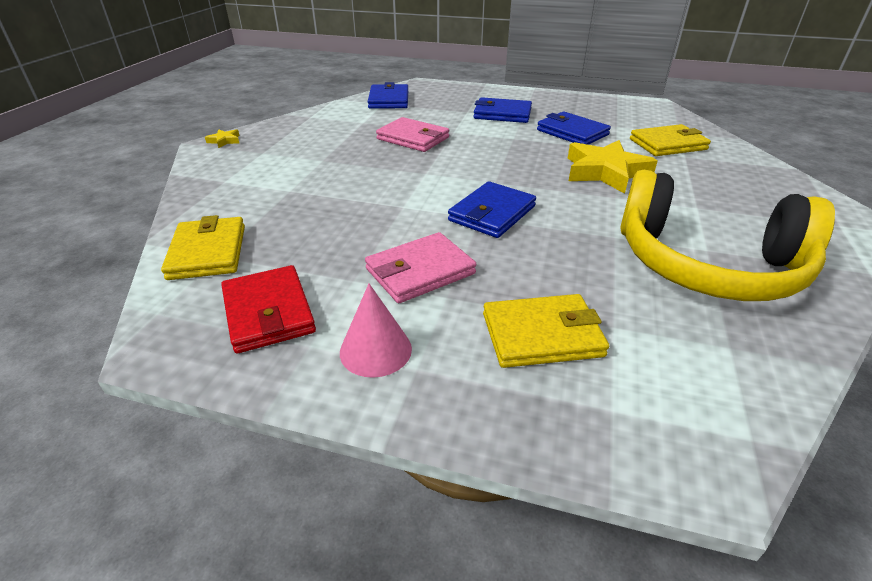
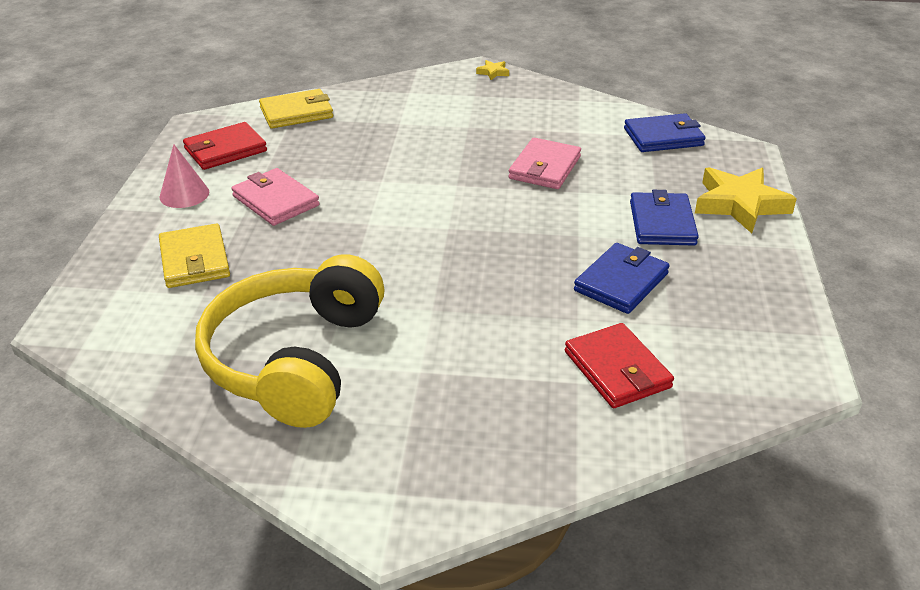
camera: 80 degrees right, 0 degrees up
blue wallet [448,181,536,238] -> none
yellow star [568,140,658,194] -> yellow star moved to [695,167,797,233]
yellow wallet [630,124,711,156] -> red wallet [565,323,674,408]

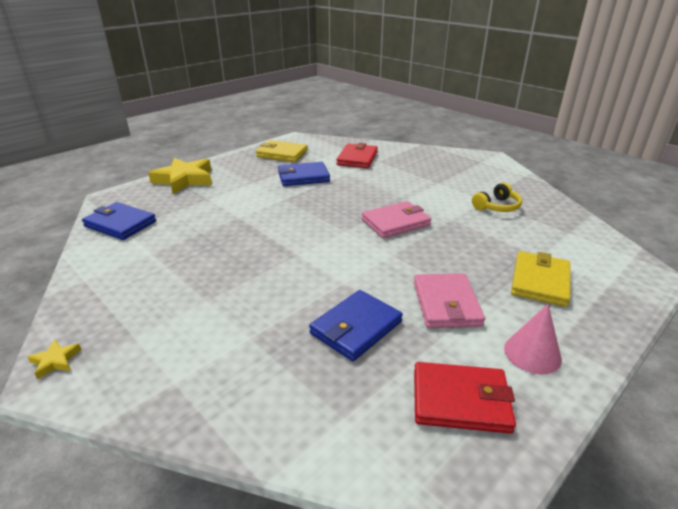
camera: 140 degrees left, 5 degrees down
yellow headphones [195,254,385,428] -> yellow headphones [472,182,522,212], size x0.41
yellow wallet [259,89,333,129] -> yellow wallet moved to [256,140,308,162]
pink wallet [508,138,581,189] -> pink wallet moved to [362,201,431,238]
blue wallet [630,190,699,246] -> blue wallet moved to [309,290,403,361]

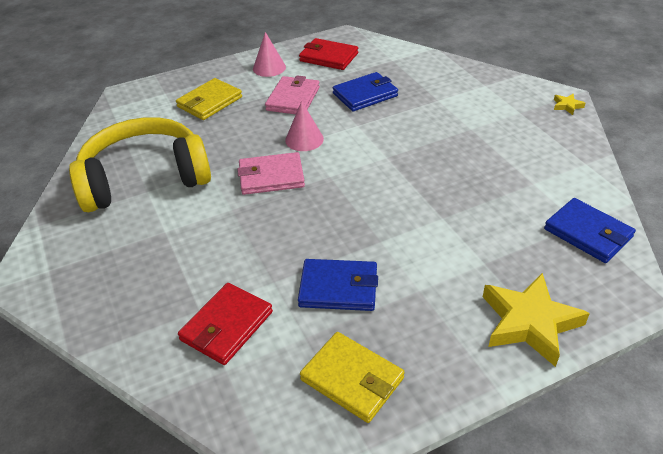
camera: 160 degrees left, 10 degrees up
yellow headphones [472,182,522,212] -> yellow headphones [69,117,211,212], size x2.42
none -> pink cone [285,101,324,151]

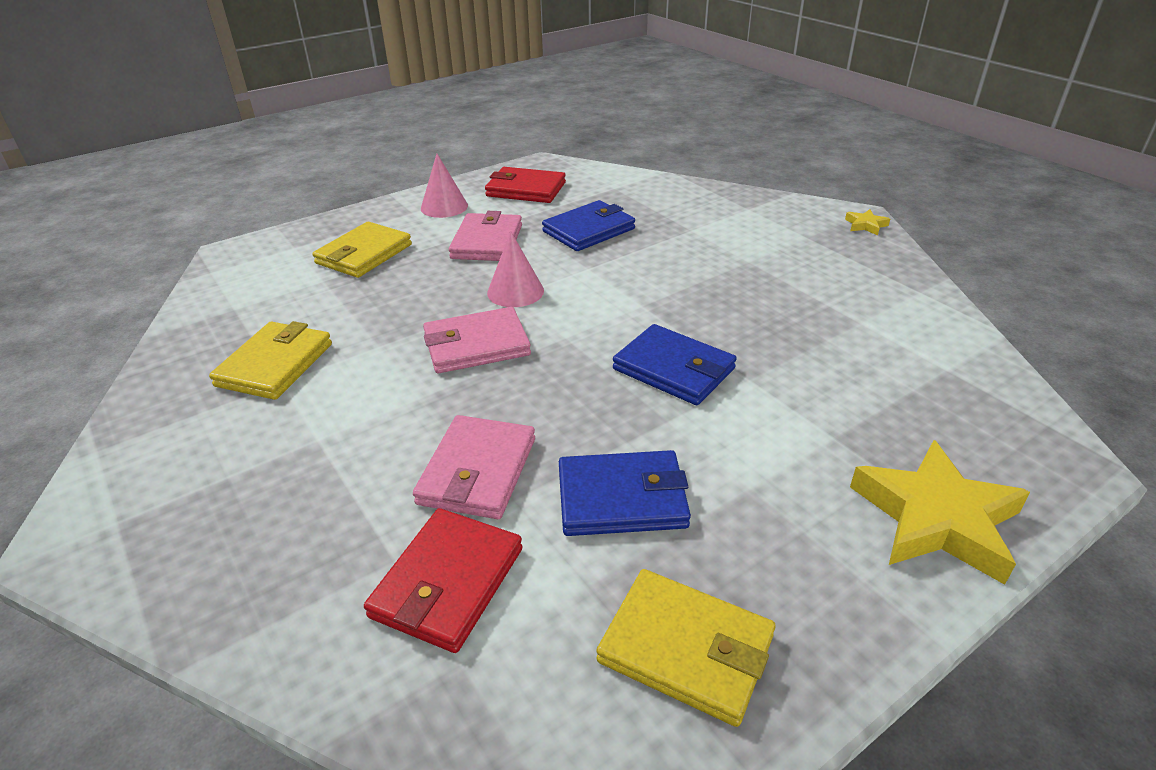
camera: 10 degrees left, 5 degrees down
yellow headphones [69,117,211,212] -> yellow wallet [209,321,332,400]
blue wallet [544,198,636,263] -> blue wallet moved to [613,324,737,405]
none -> pink wallet [413,415,535,519]

